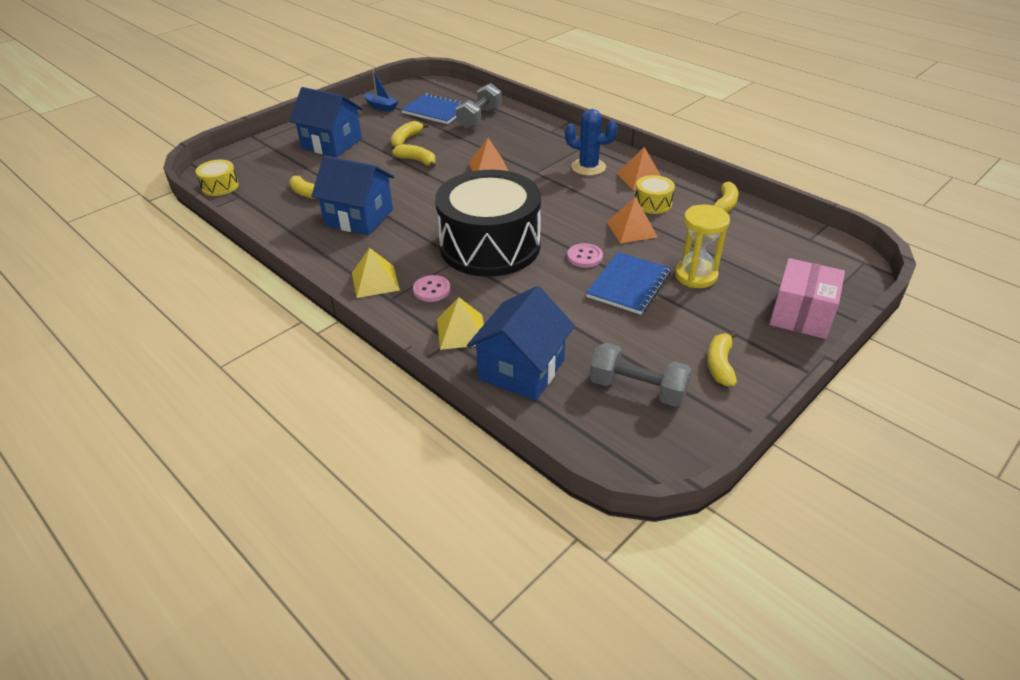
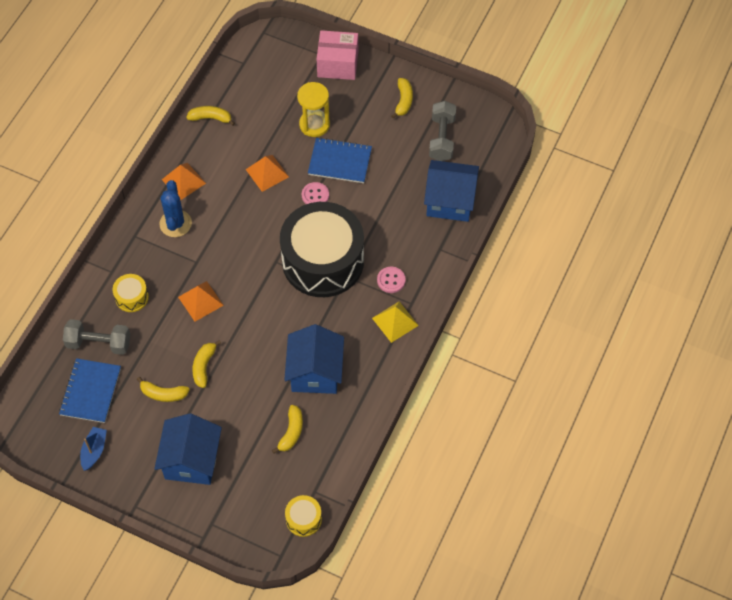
camera: 110 degrees left, 20 degrees up
yellow pyramid [437,297,484,350] -> none
yellow drum [635,175,675,214] -> yellow drum moved to [112,274,149,312]
yellow banana [707,331,737,386] -> yellow banana turned 75 degrees counterclockwise [391,78,413,118]

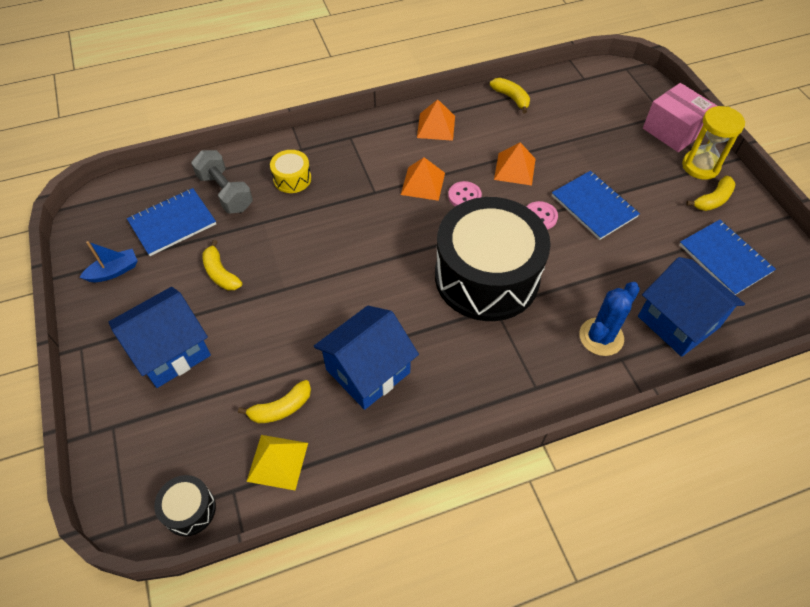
camera: 45 degrees right, 5 degrees down
blue cactus [159,180,192,237] -> blue cactus moved to [579,282,640,356]
orange pyramid [178,281,224,321] -> orange pyramid moved to [401,157,445,201]
yellow banana [192,340,221,388] -> none
yellow drum [285,495,322,537] -> black drum [154,475,216,537]
yellow hourglass [297,82,330,137] -> yellow hourglass moved to [682,106,745,180]
yellow pyramid [372,301,419,343] -> yellow pyramid moved to [246,435,308,490]
pink button [377,267,405,293] -> pink button moved to [448,181,482,207]
grey dumbbell [429,101,456,161] -> blue notebook [679,220,776,295]

